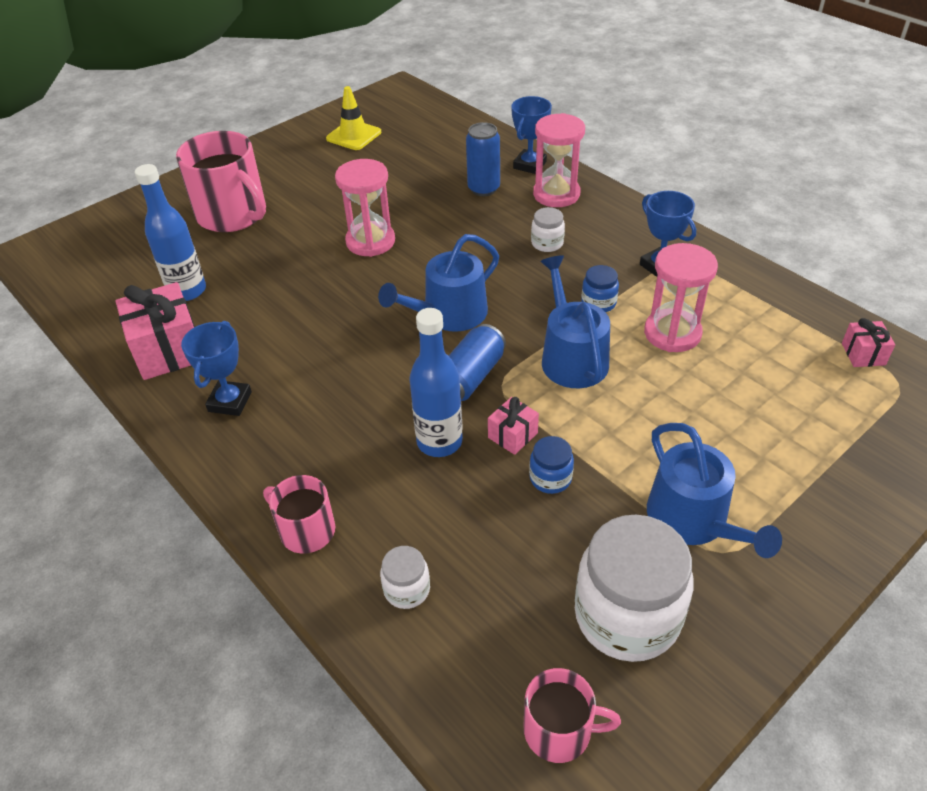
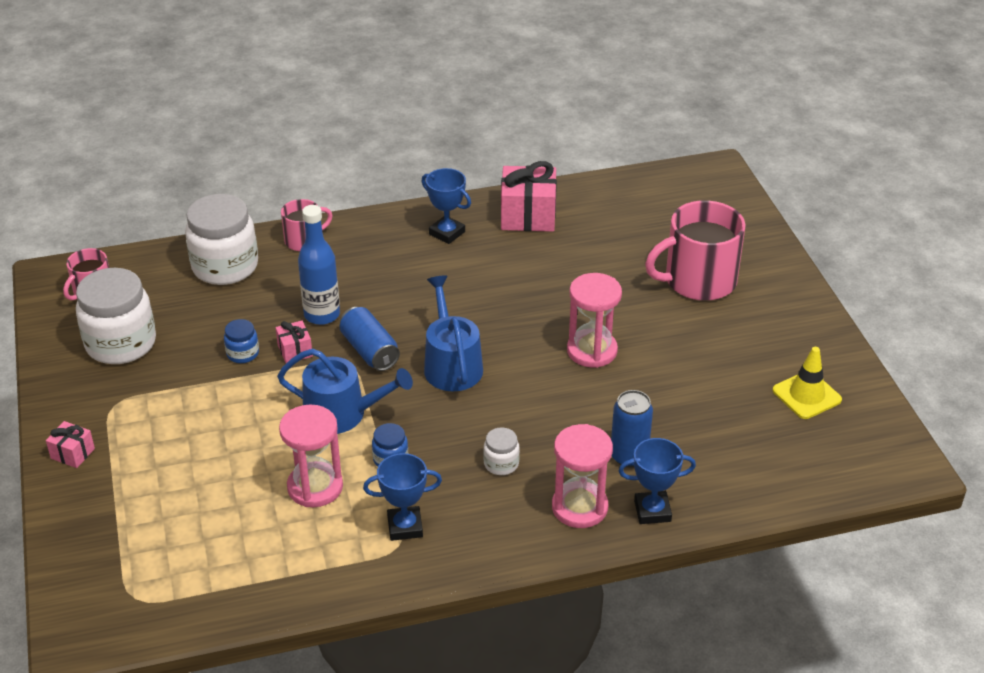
camera: 115 degrees right, 5 degrees down
blue bottle [135,164,206,301] -> none
white jar [380,546,430,609] -> white jar [185,194,258,285], size x2.18
blue trophy [511,96,552,174] -> blue trophy turned 60 degrees counterclockwise [619,438,696,524]
blue watering can [647,423,782,558] -> none
pink gift [842,318,895,367] -> pink gift moved to [46,421,95,468]

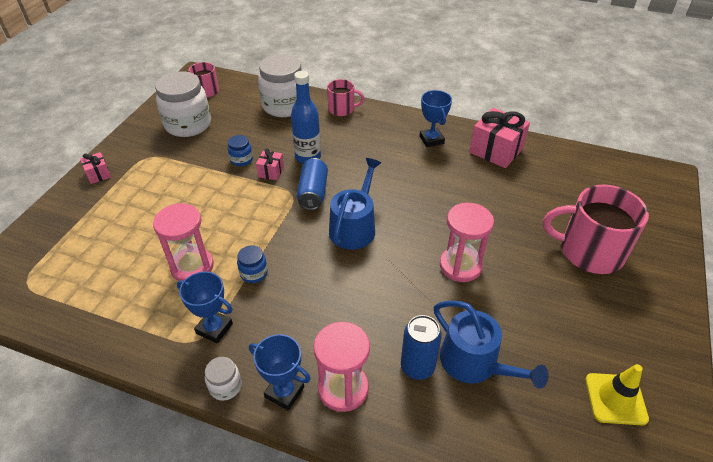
camera: 35 degrees right, 5 degrees up
blue watering can [277,349,413,434] -> blue watering can moved to [434,301,549,389]
white jar [483,427,520,475] -> white jar moved to [205,357,242,401]
blue trophy [619,438,696,524] -> blue trophy moved to [249,334,311,411]

